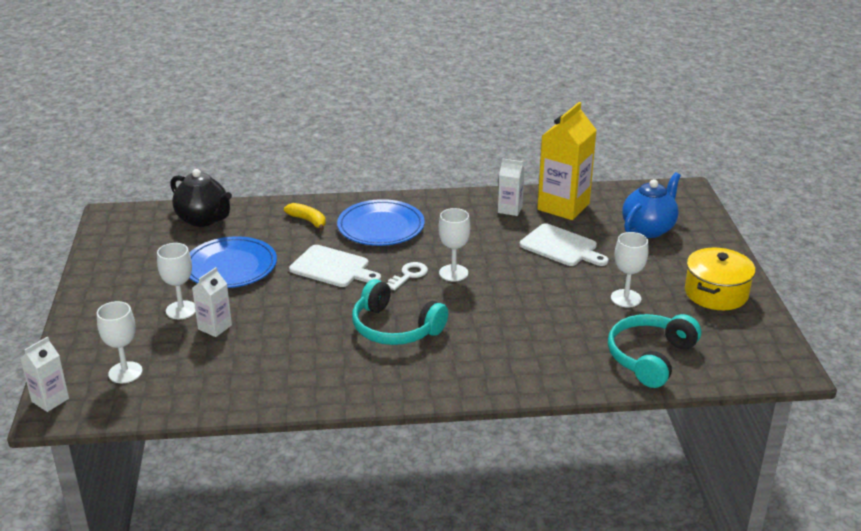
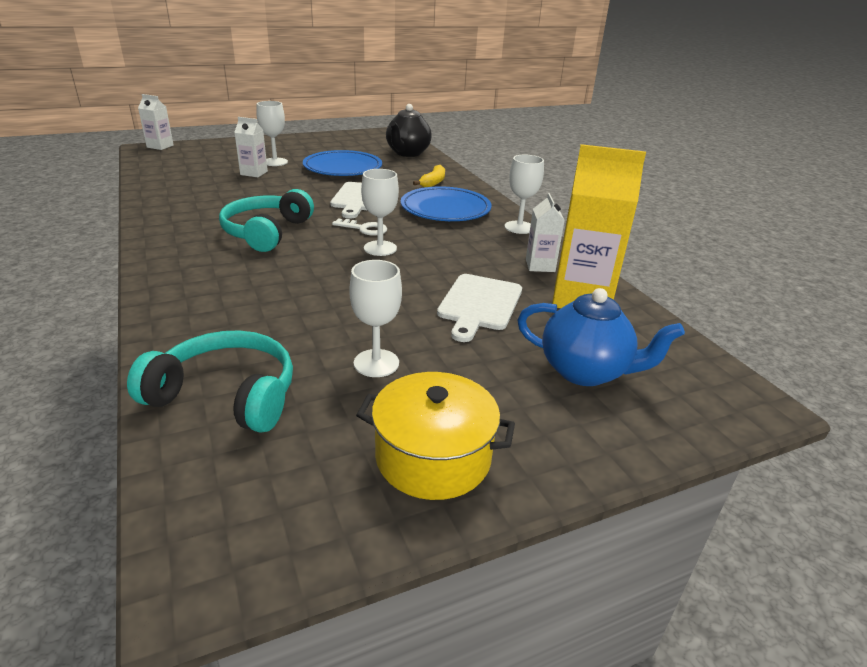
camera: 70 degrees right, 0 degrees up
white goblet [97,301,143,383] -> white goblet moved to [505,155,544,234]

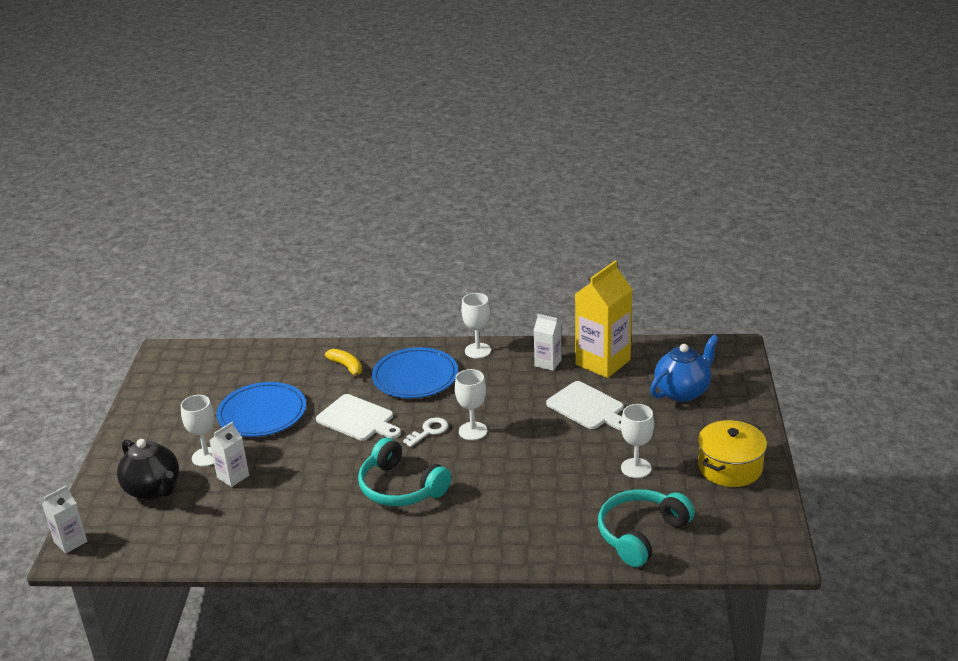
camera: 60 degrees left, 0 degrees up
black teapot [386,104,432,157] -> black teapot moved to [117,439,179,500]

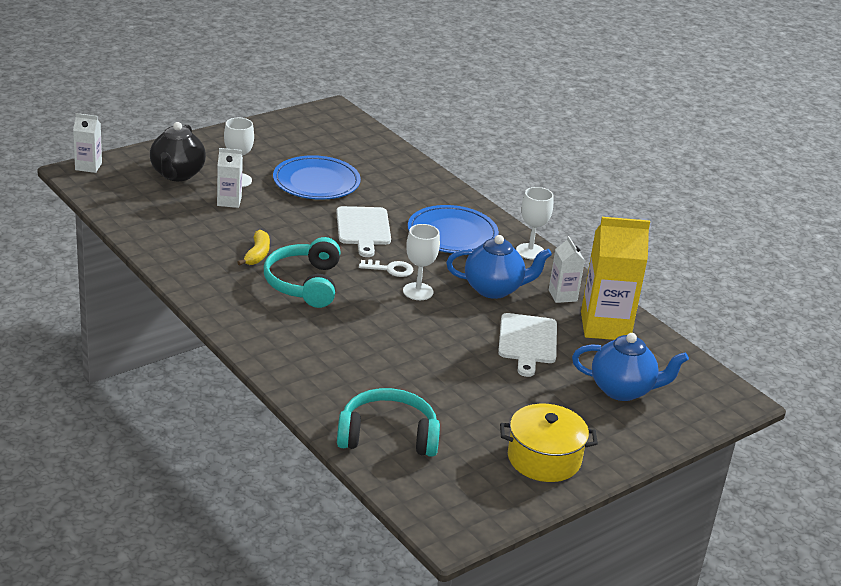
camera: 45 degrees right, 0 degrees up
yellow banana [325,349,362,379] -> yellow banana moved to [237,230,270,266]
white goblet [621,404,654,478] -> none
none -> blue teapot [446,235,552,299]

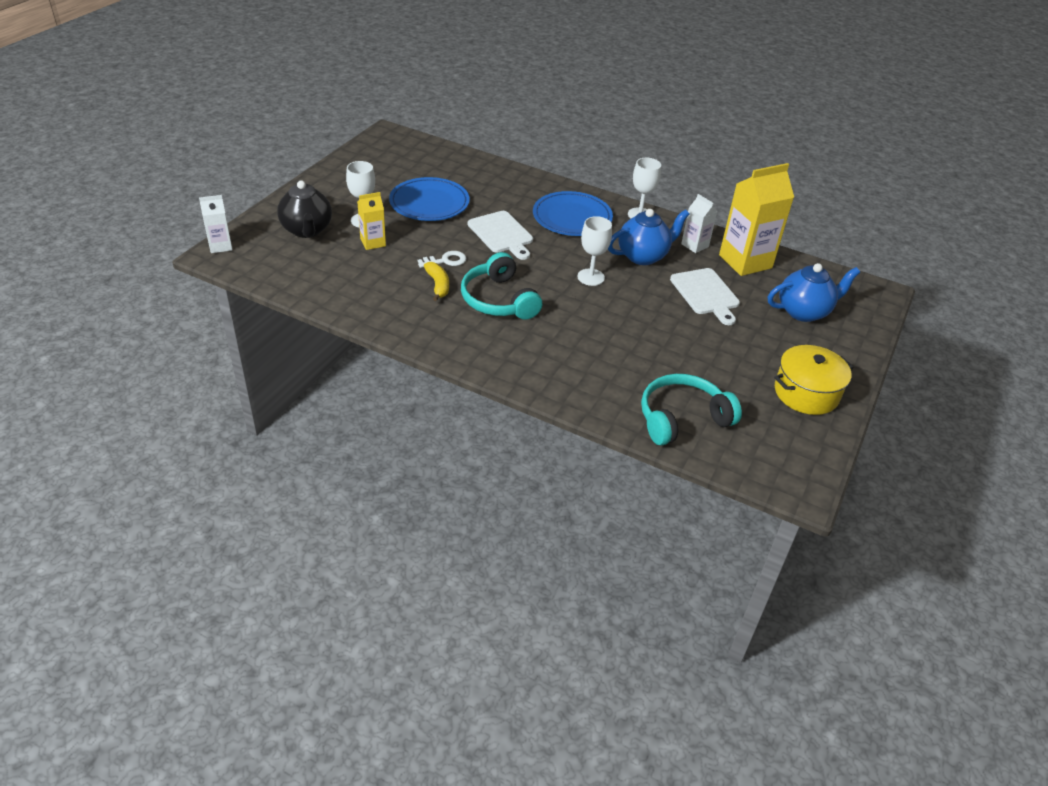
camera: 25 degrees left, 10 degrees up
white carton [217,148,243,208] -> yellow carton [357,192,386,250]
white key [359,259,413,277] -> white key moved to [417,251,466,268]

